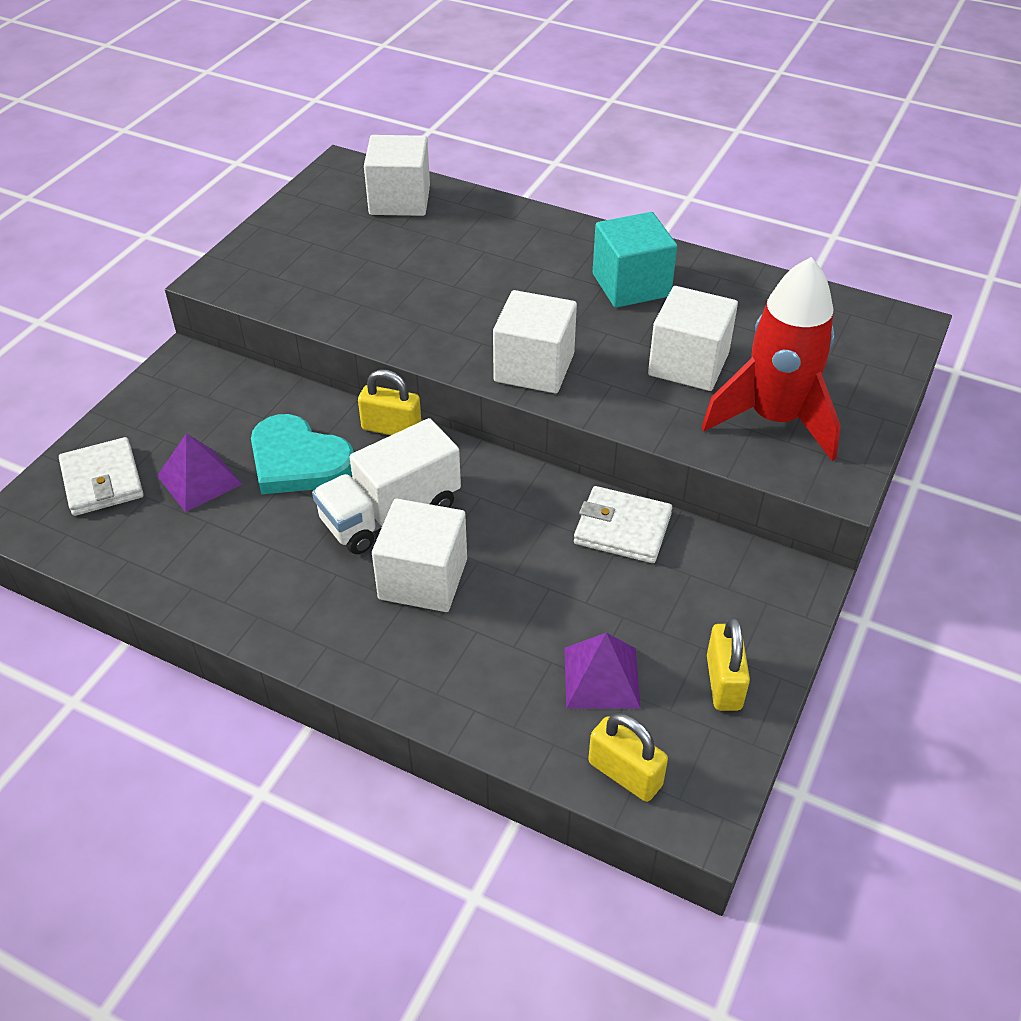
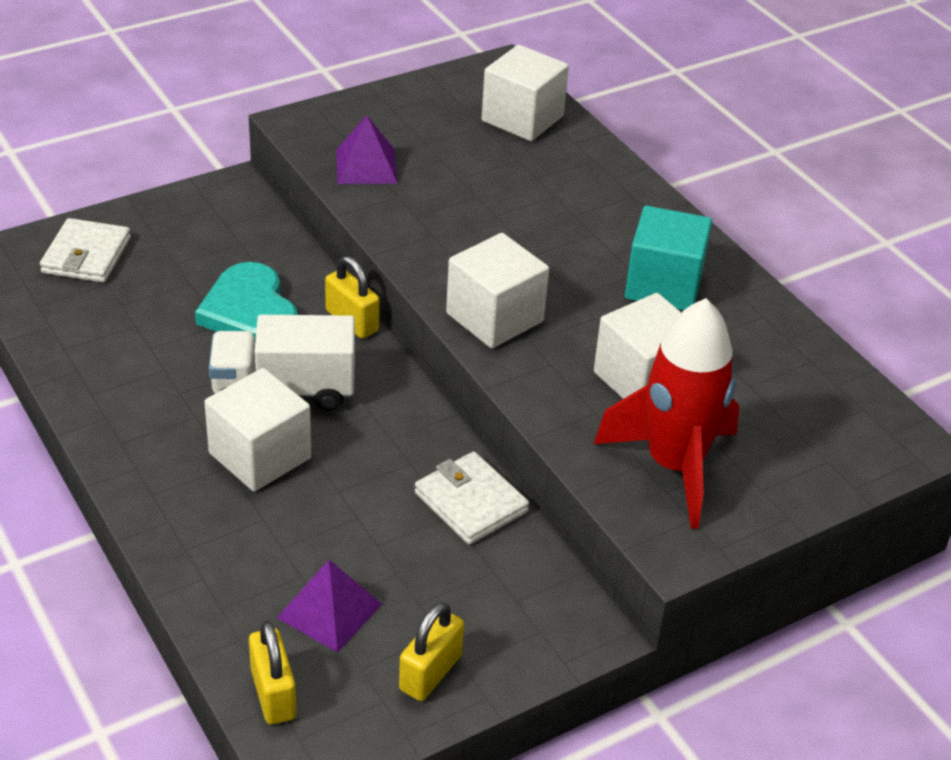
camera: 30 degrees right, 5 degrees down
purple pyramid [157,433,242,512] -> purple pyramid moved to [336,115,397,184]

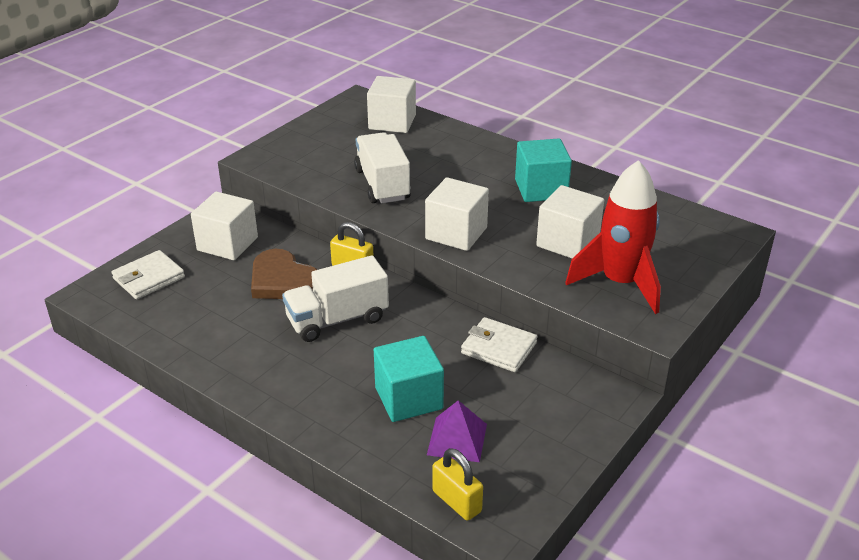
camera: 20 degrees left, 5 degrees down
white wallet [40,218,131,283] -> white wallet turned 60 degrees clockwise [111,250,185,300]
turquoise heart [195,262,298,340] -> brown heart [251,249,317,299]
white cube [204,368,311,492] -> white cube moved to [191,191,258,260]
purple pyramid [336,115,397,184] -> none
yellow padlock [399,602,464,701] -> none
none -> white truck [354,132,411,204]
none -> turquoise cube [374,336,444,422]

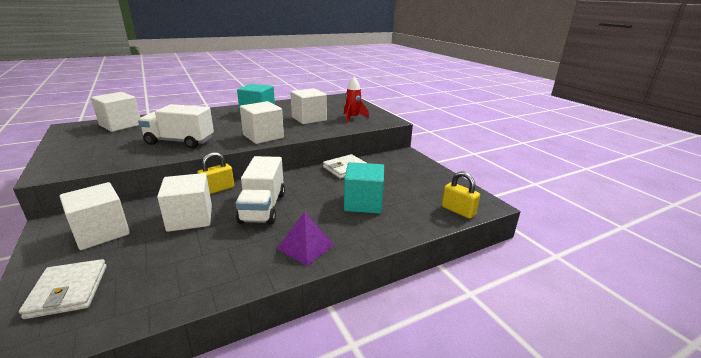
camera: 65 degrees left, 10 degrees down
brown heart [251,249,317,299] -> white cube [157,173,212,232]
purple pyramid [427,400,487,462] -> purple pyramid moved to [277,211,334,266]
yellow padlock [432,448,483,521] -> yellow padlock turned 60 degrees clockwise [442,171,480,219]
red rocket [565,160,661,314] -> red rocket [344,77,369,123], size x0.56

